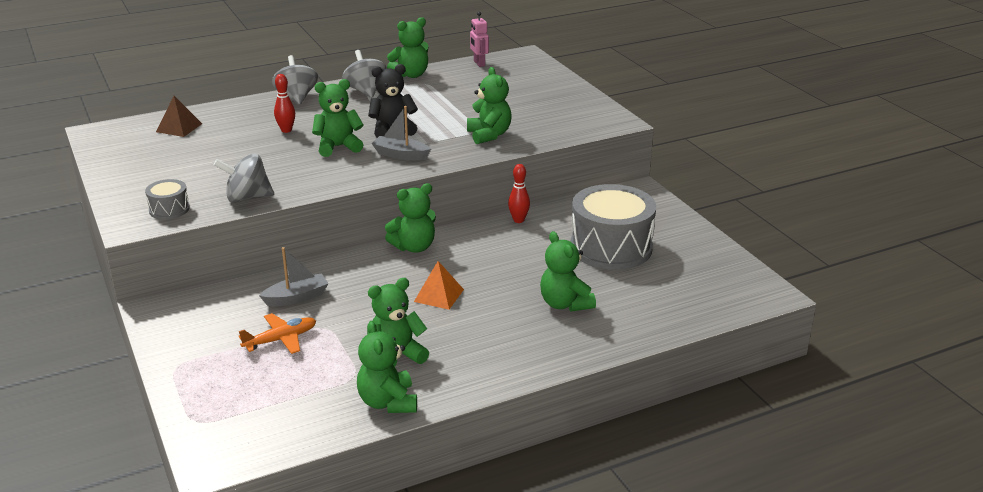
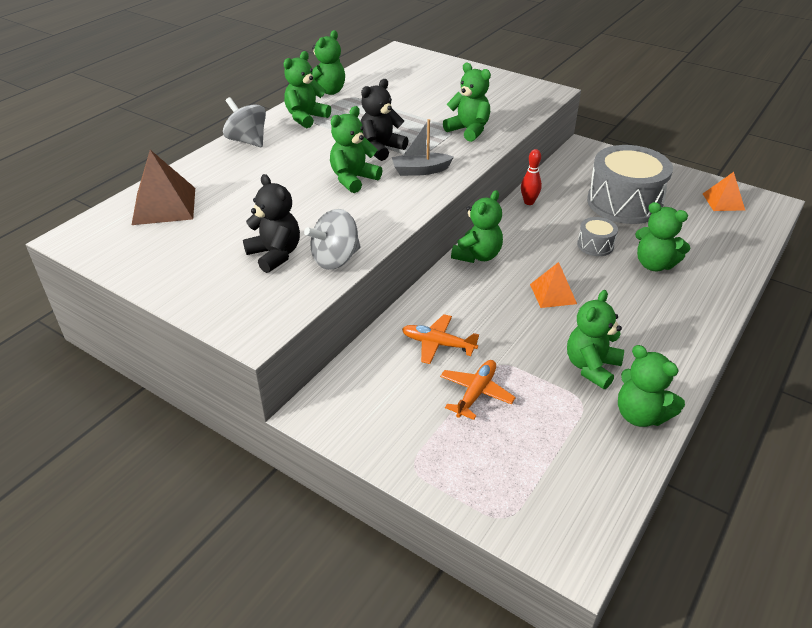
camera: 30 degrees left, 10 degrees up
grey drum [145,179,190,219] -> grey drum moved to [577,217,618,256]
brown pyramid [156,96,202,137] -> brown pyramid [132,150,195,225], size x1.58
grey boat [259,247,329,306] -> orange plane [402,314,479,364]
red bowling pin [274,74,295,133] -> none
grey spinning top [342,50,387,98] -> green teddy bear [284,51,331,128]
pink robot [470,12,489,67] -> none
none -> black teddy bear [243,174,300,273]
none -> orange pyramid [703,172,745,211]

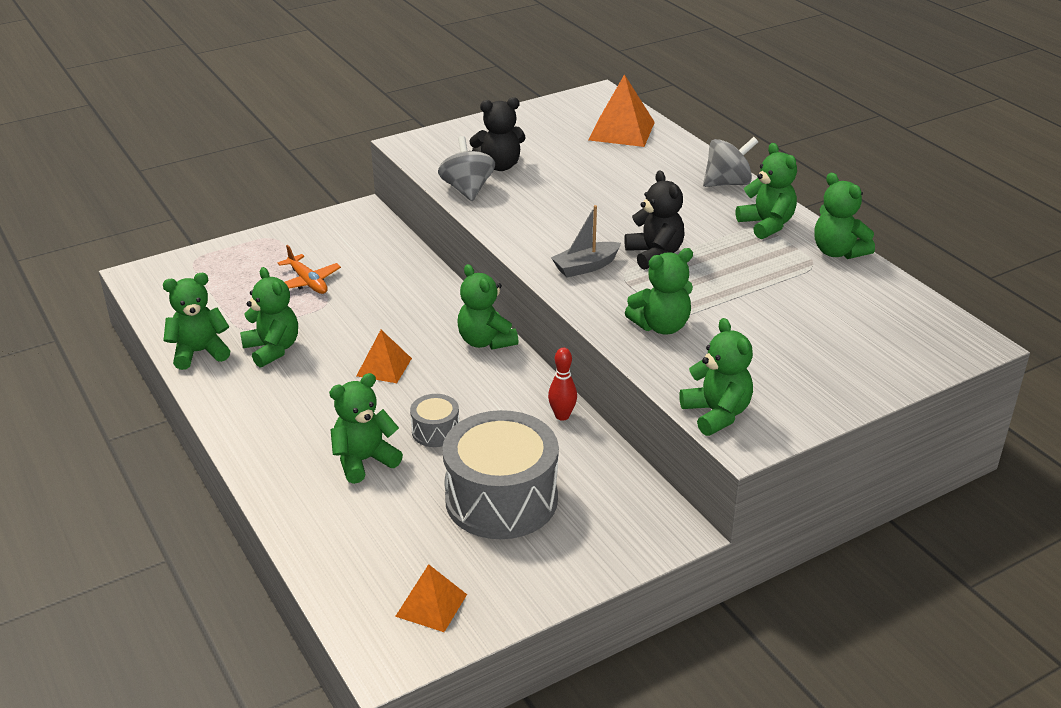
camera: 115 degrees right, 5 degrees down
brown pyramid [132,150,195,225] -> orange pyramid [589,74,655,147]
green teddy bear [330,106,382,193] -> green teddy bear moved to [679,318,753,436]
grey boat [392,119,454,176] -> grey boat turned 135 degrees counterclockwise [551,205,621,277]
orange plane [402,314,479,364] -> none

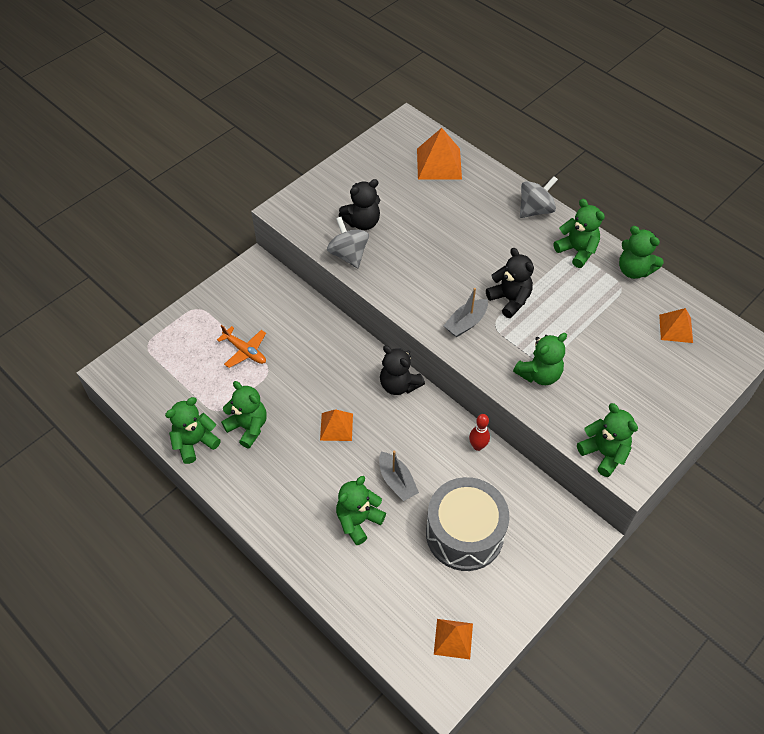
camera: 15 degrees left, 20 degrees up
grey drum [410,394,459,447] -> grey boat [379,451,419,501]
green teddy bear [457,264,518,350] -> black teddy bear [380,345,425,395]
none -> orange pyramid [659,308,693,343]

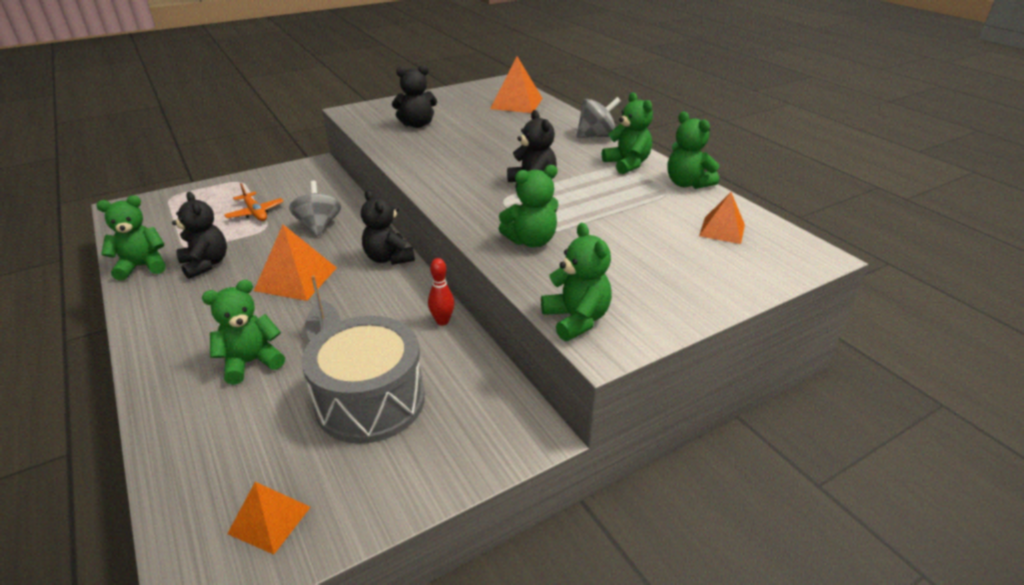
camera: 15 degrees right, 20 degrees down
green teddy bear [221,381,267,448] -> black teddy bear [172,192,227,279]
orange pyramid [320,409,353,441] -> orange pyramid [254,225,337,301], size x1.58
grey spinning top [327,217,369,268] -> grey spinning top moved to [289,180,341,236]
grey boat [444,288,488,338] -> none

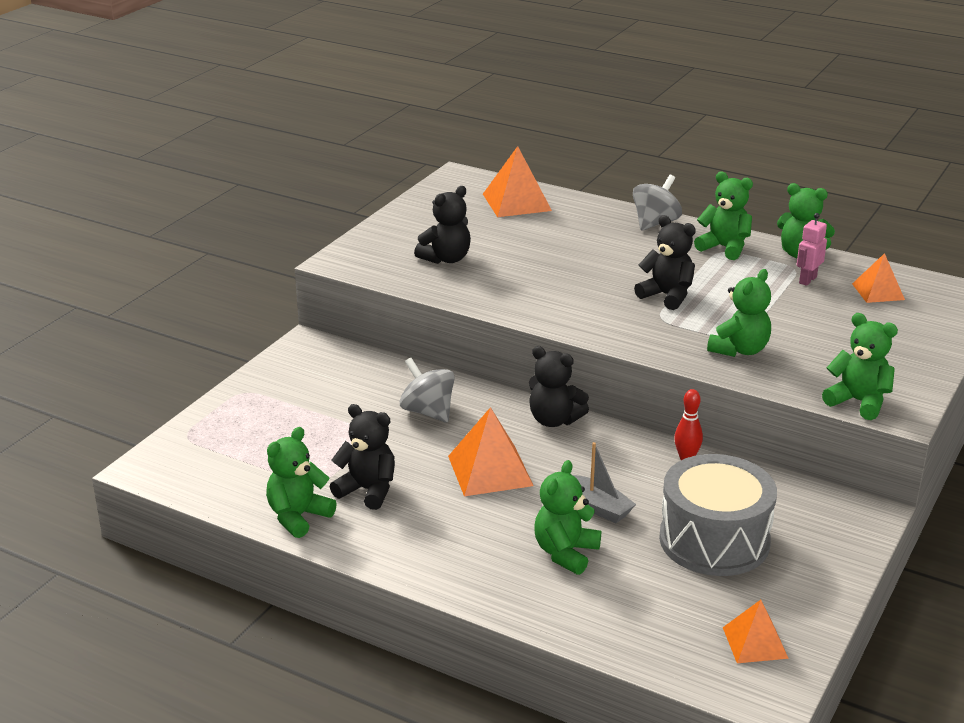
camera: 30 degrees left, 5 degrees down
orange plane [224,183,284,221] -> none
none -> pink robot [797,213,827,286]

